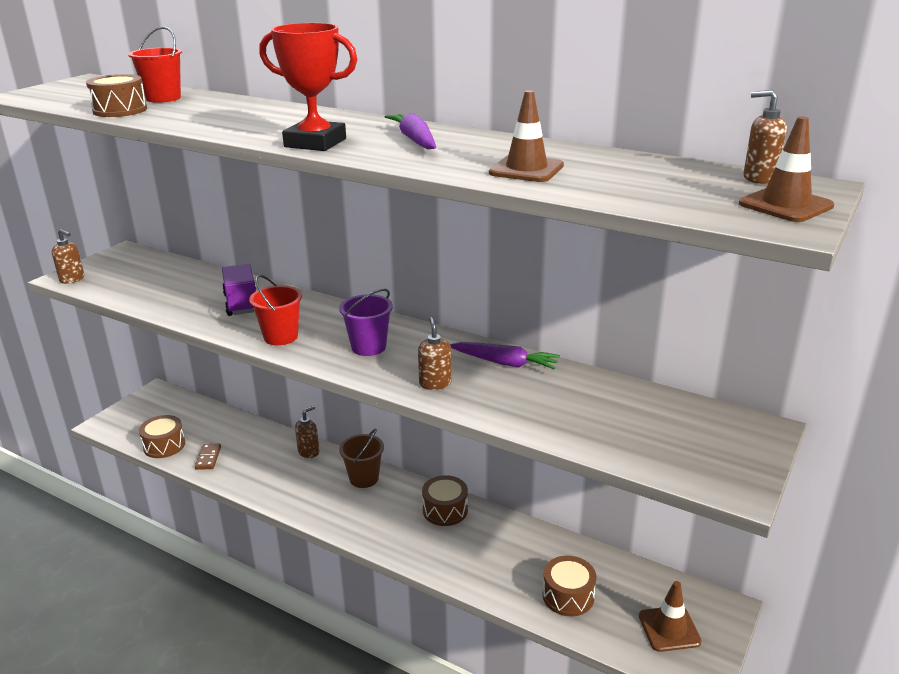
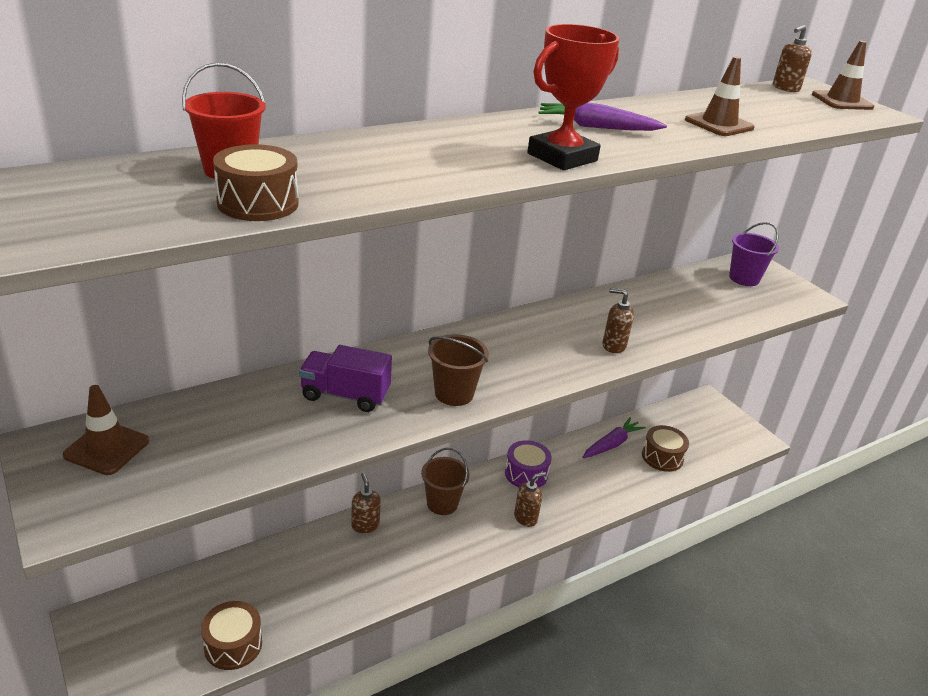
camera: 65 degrees left, 5 degrees up
brown soap dispenser [52,229,84,284] -> brown soap dispenser moved to [514,472,546,527]
brown domino [195,444,221,470] -> none
red bucket [249,275,302,345] -> brown bucket [428,334,489,406]
purple bucket [339,289,393,356] -> purple bucket moved to [729,222,779,286]
brown drum [422,475,468,526] -> purple drum [505,440,552,488]
purple carrot [450,342,560,369] -> purple carrot moved to [582,417,646,458]
brown traffic cone [639,581,702,652] -> brown traffic cone moved to [63,385,149,475]

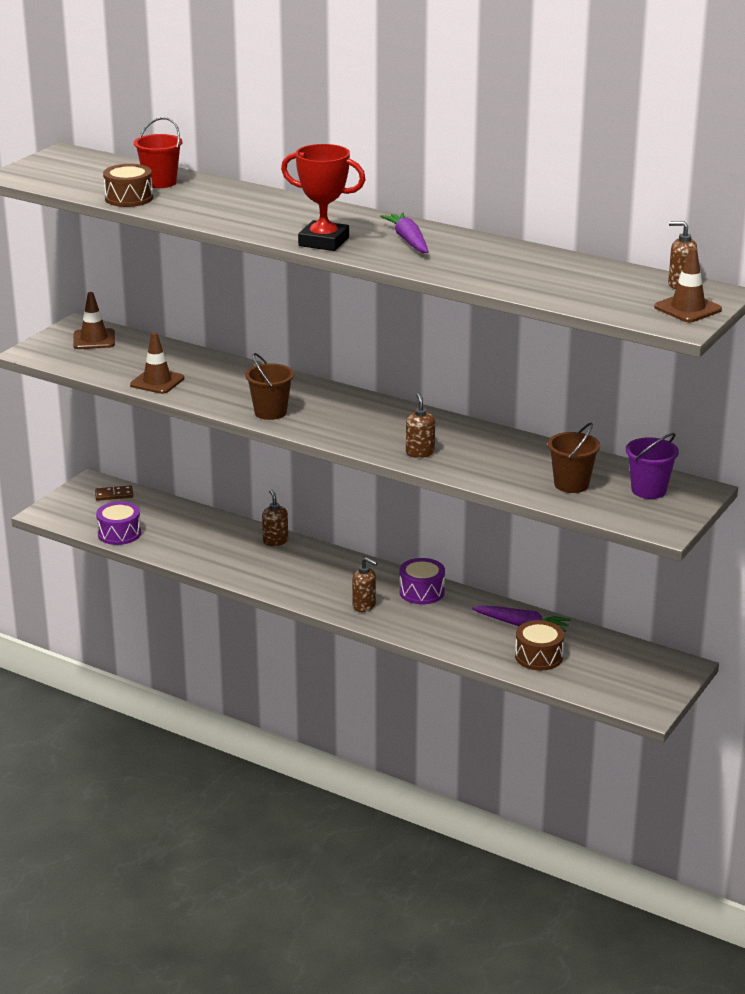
camera: 65 degrees right, 5 degrees down
brown drum [201,601,262,670] -> purple drum [96,501,141,545]
purple truck [299,345,392,412] -> none
brown soap dispenser [351,473,381,533] -> brown soap dispenser turned 60 degrees counterclockwise [262,490,288,546]
brown bucket [421,448,470,515] -> brown bucket moved to [548,422,600,493]
brown traffic cone [685,56,755,136] -> brown traffic cone moved to [130,332,184,394]
none -> brown domino [95,485,133,501]

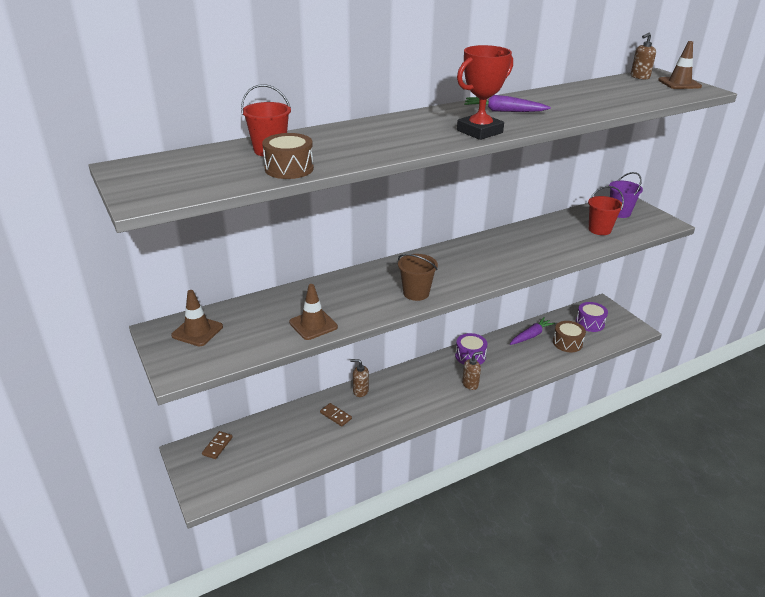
camera: 60 degrees left, 5 degrees up
purple drum [96,501,141,545] -> purple drum moved to [576,302,608,332]
brown soap dispenser [406,393,435,458] -> none
brown bucket [548,422,600,493] -> red bucket [588,186,624,235]
none -> brown domino [320,403,352,427]

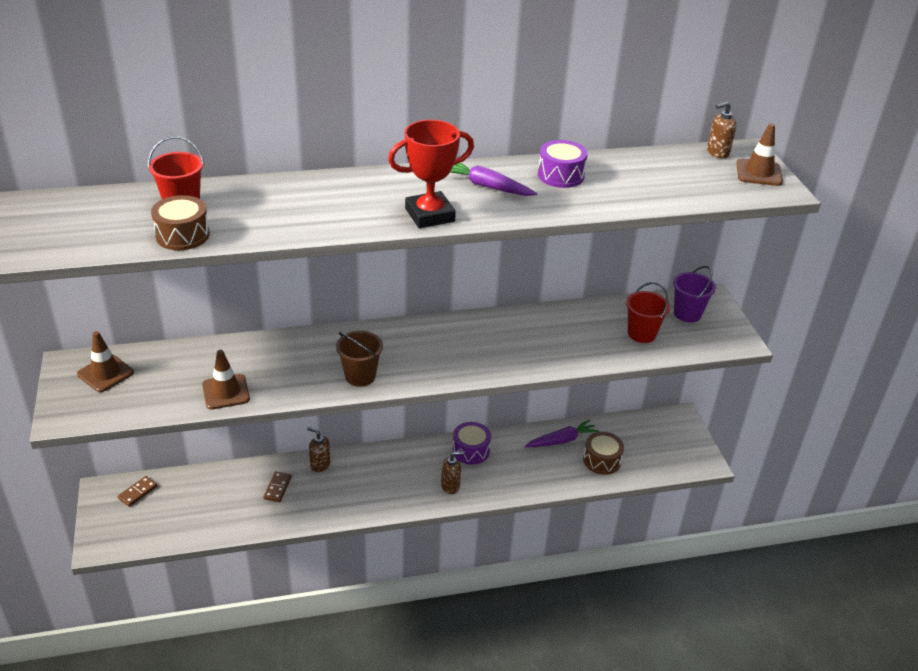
camera: 15 degrees right, 5 degrees up
brown domino [320,403,352,427] -> brown domino turned 45 degrees clockwise [264,472,292,502]
purple drum [576,302,608,332] -> purple drum moved to [538,140,588,188]

